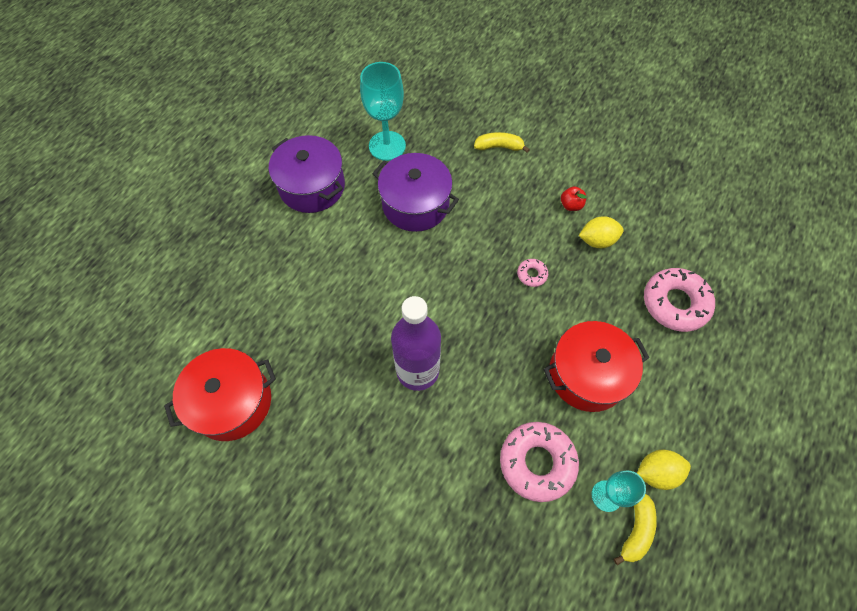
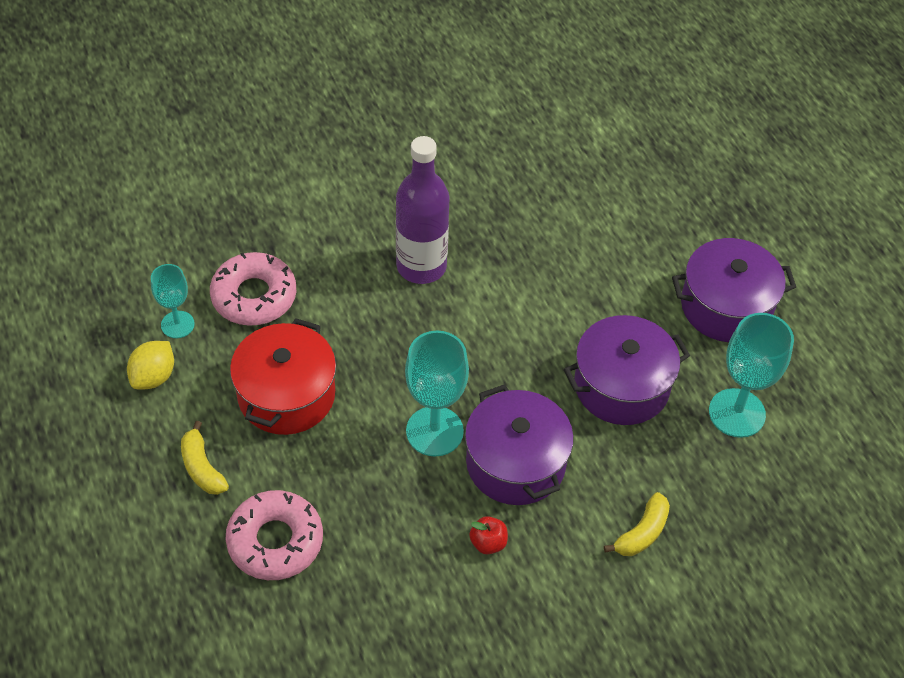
camera: 125 degrees right, 10 degrees down
red pot [164,348,276,441] -> none
pink donut [517,259,548,287] -> turquoise goblet [405,330,469,456]
yellow lemon [579,216,624,248] -> none
yellow banana [614,494,657,565] -> yellow banana moved to [181,421,229,495]
none -> purple pot [465,384,574,505]

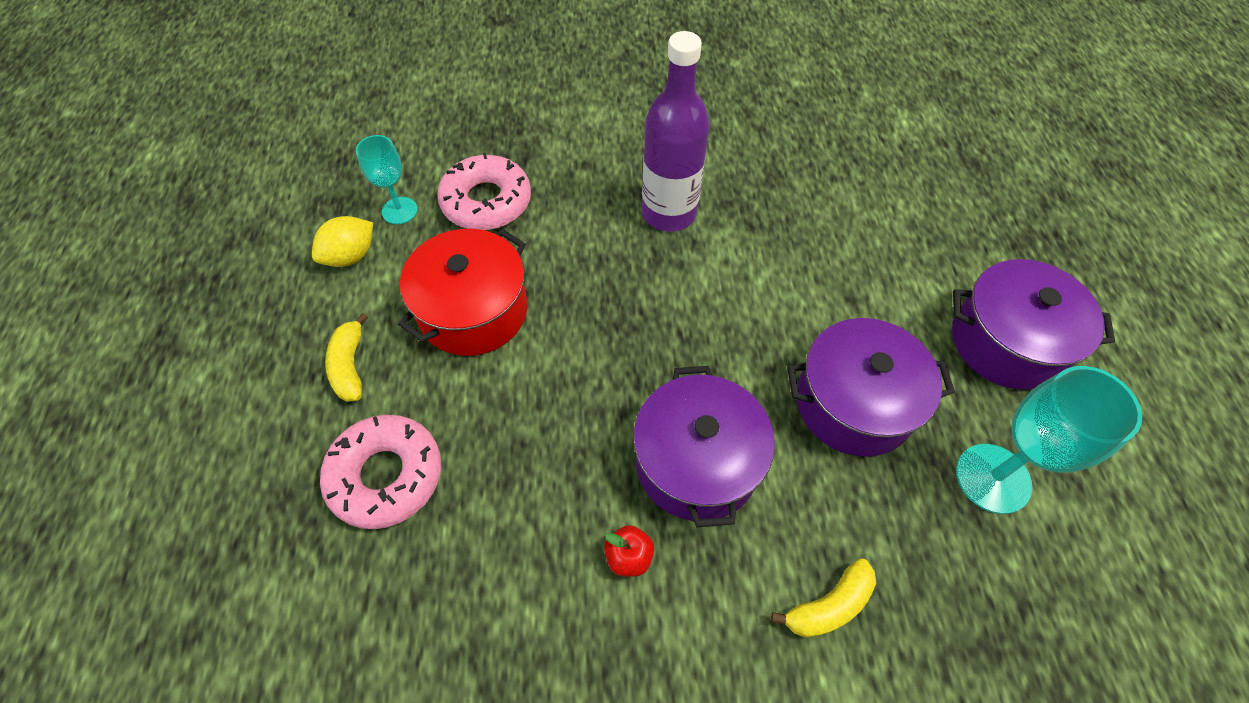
camera: 20 degrees right, 5 degrees up
turquoise goblet [405,330,469,456] -> none

